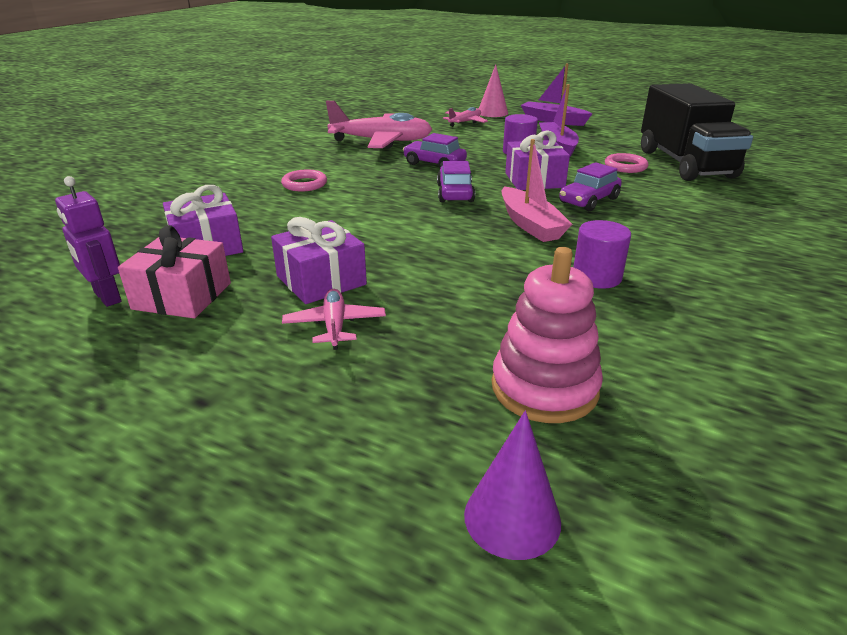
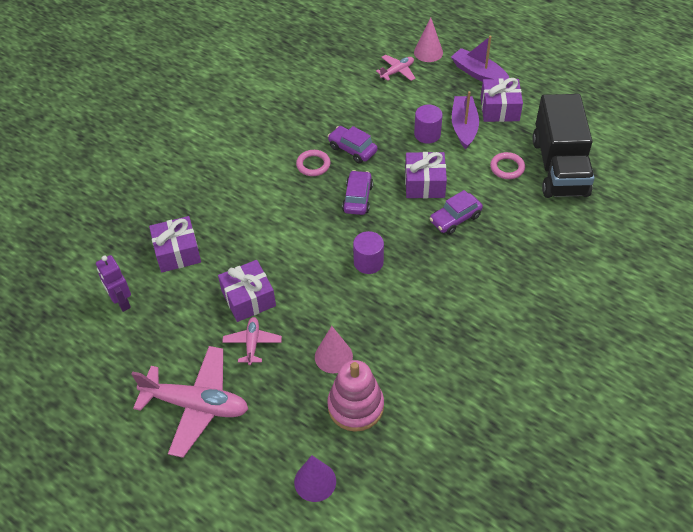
camera: 10 degrees right, 20 degrees up
pink gift [118,225,231,318] -> none
pink ring [281,169,327,191] -> pink ring moved to [296,150,330,176]
pink plane [326,101,432,148] -> pink plane moved to [131,346,248,458]
pink boat [502,139,572,242] -> none
purple cylinder [573,220,631,289] -> purple cylinder moved to [353,231,384,274]
none -> pink cone [315,326,353,373]
none -> purple gift [481,78,523,122]

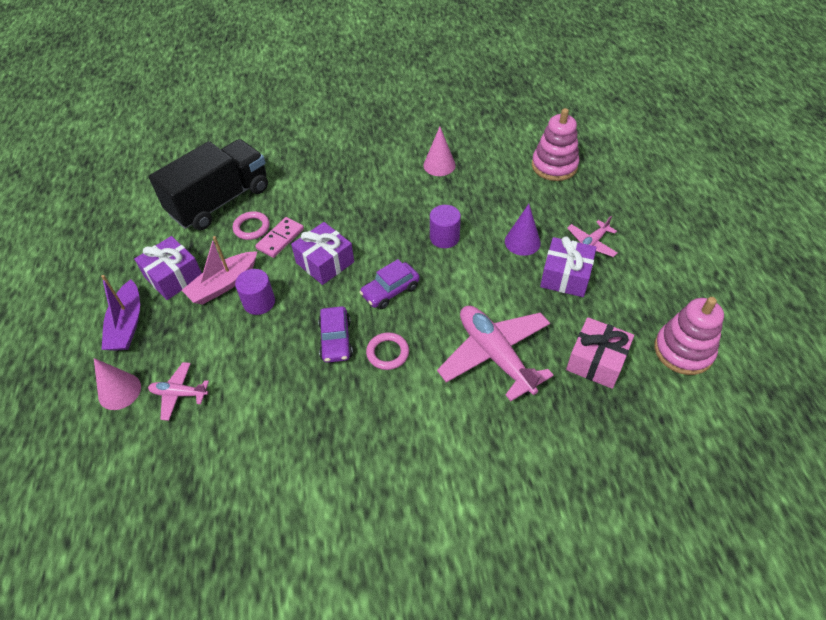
camera: 135 degrees left, 0 degrees up
purple robot [96,255,131,312] -> pink stacking toy [654,297,724,375]
pink plane [131,346,248,458] -> pink plane moved to [437,306,553,401]
purple gift [149,216,201,272] -> pink gift [566,317,634,389]
purple cone [294,455,336,502] -> purple cone moved to [505,204,541,256]
pink cone [315,326,353,373] -> pink cone moved to [423,127,456,176]
purple car [429,190,483,235] -> none
purple boat [452,91,479,149] -> pink boat [182,236,258,305]
none -> pink domino [255,217,304,258]

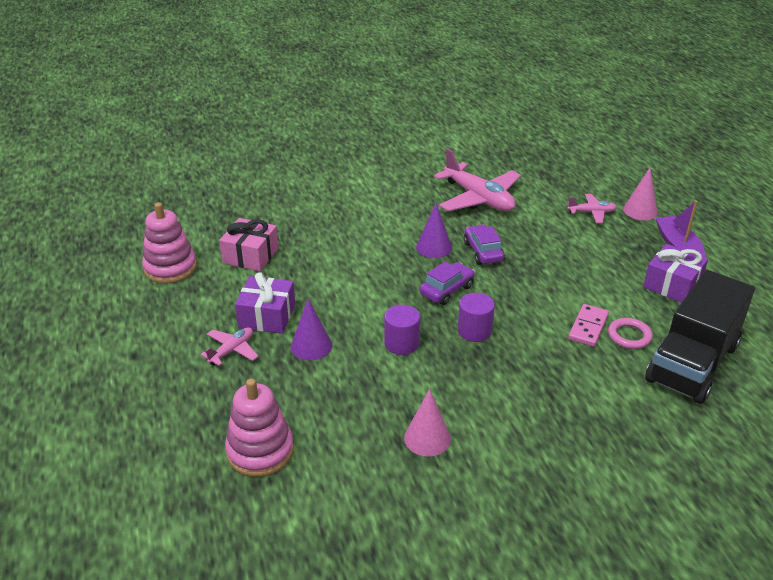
camera: 170 degrees right, 15 degrees down
pink boat [182,236,258,305] -> none
purple cylinder [235,269,275,315] -> purple cylinder moved to [458,293,495,342]
purple gift [291,222,354,285] -> none
pink ring [366,332,409,370] -> purple cone [416,203,452,258]
pink plane [437,306,553,401] -> pink plane moved to [434,148,521,212]

